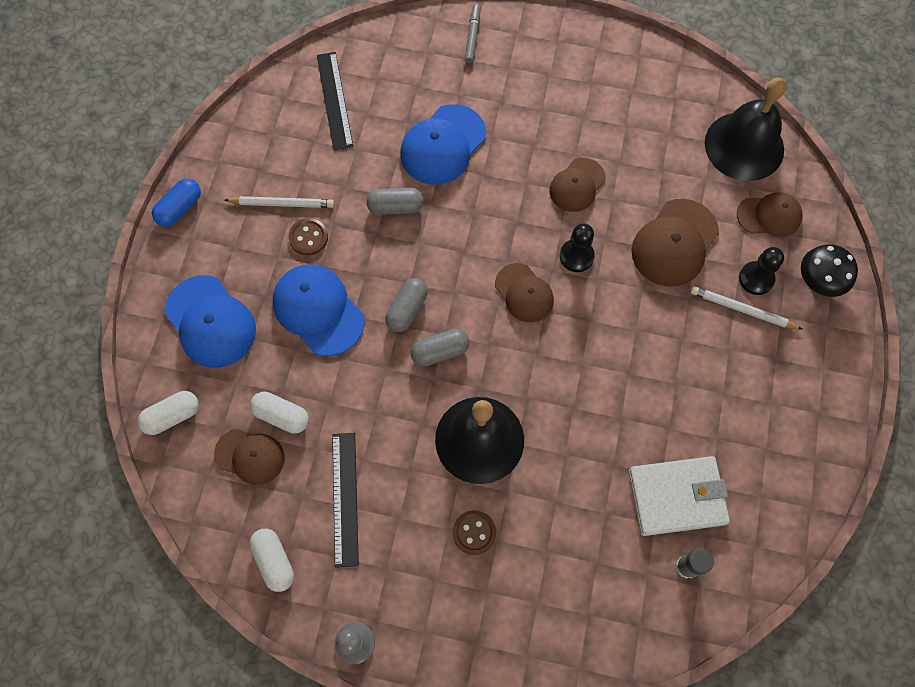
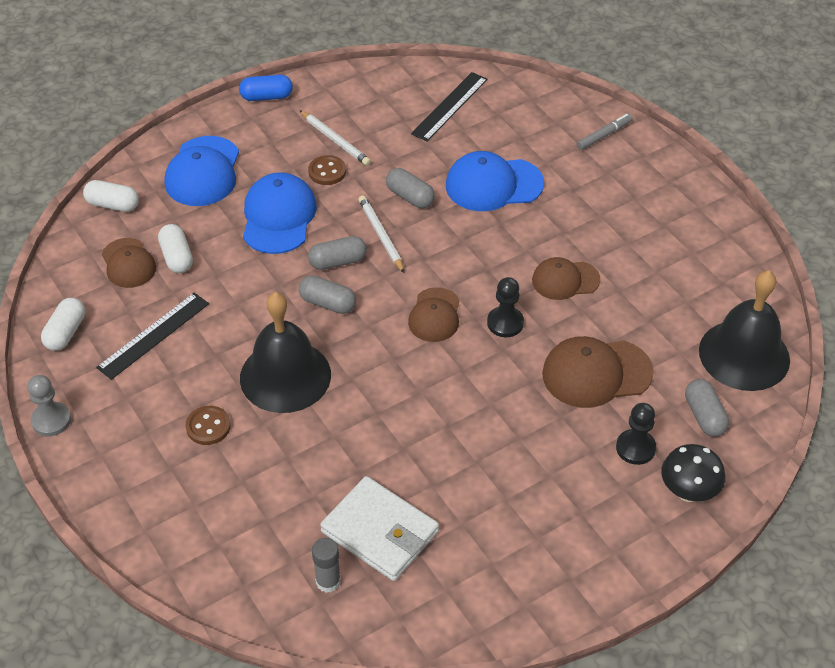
camera: 45 degrees right, 20 degrees down
white pencil [691,286,803,330] -> white pencil moved to [358,196,405,273]
brown cap [737,192,803,237] -> grey capsule [685,379,729,437]

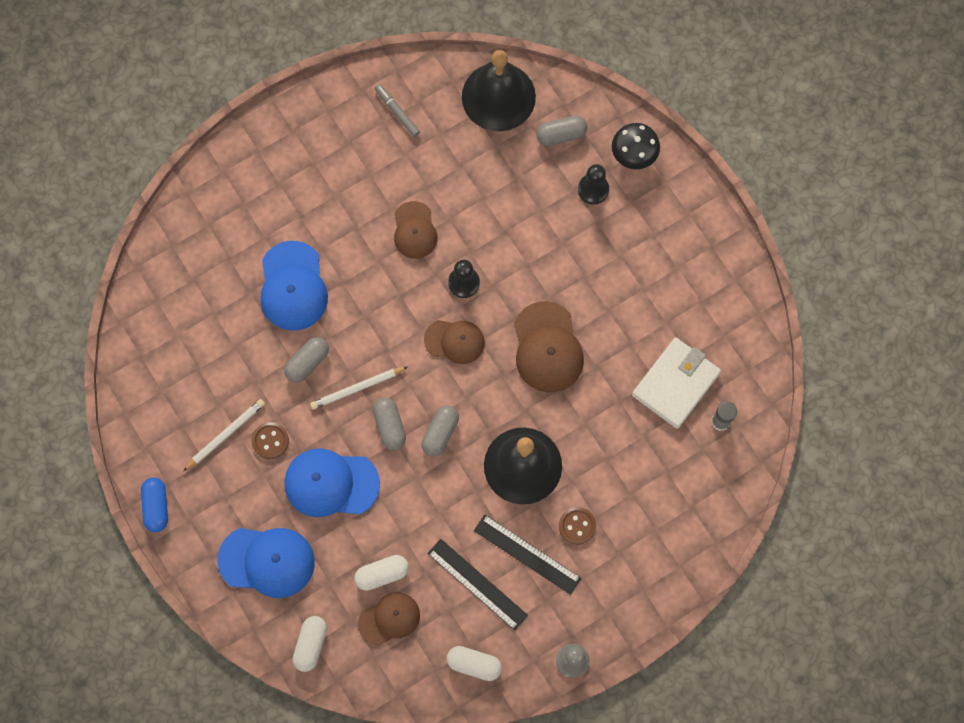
camera: 90 degrees left, 25 degrees up
black ruler [411,72,488,142] -> black ruler moved to [474,514,582,595]
brown cap [542,336,654,408] -> brown cap moved to [514,301,584,393]
grey marker [577,114,633,150] -> grey marker moved to [375,84,420,137]

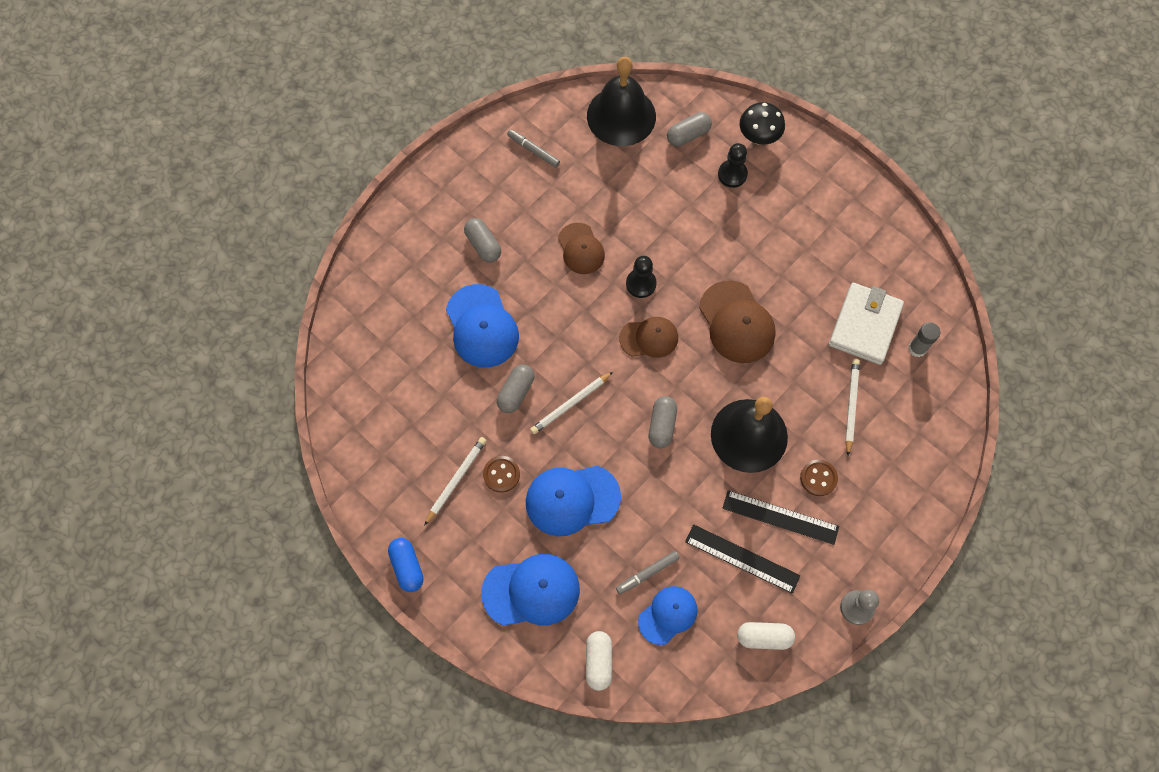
camera: 15 degrees left, 5 degrees down
white capsule [354,555,409,591] -> grey marker [616,551,680,594]
brown cap [358,592,420,646] -> blue cap [638,586,698,645]
grey capsule [373,398,406,450] -> grey capsule moved to [464,218,501,263]
none -> white pencil [845,359,860,456]

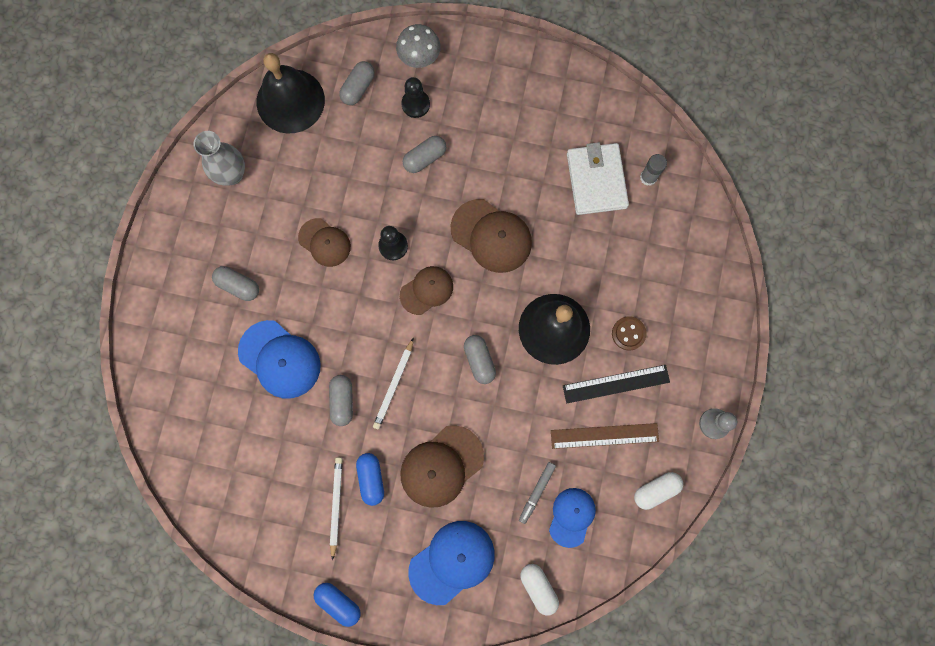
camera: 30 degrees left, 10 degrees up
brown button [483,456,520,493] -> blue capsule [356,453,384,506]
grey marker [507,129,560,168] -> grey vase [193,131,245,186]
blue cap [526,466,621,536] -> brown cap [400,425,484,508]
black ruler [685,524,800,594] -> brown ruler [551,423,659,449]
black mushroom [740,102,785,145] -> grey mushroom [396,24,441,68]
white pencil [845,359,860,456] -> none
none -> grey capsule [403,136,446,173]

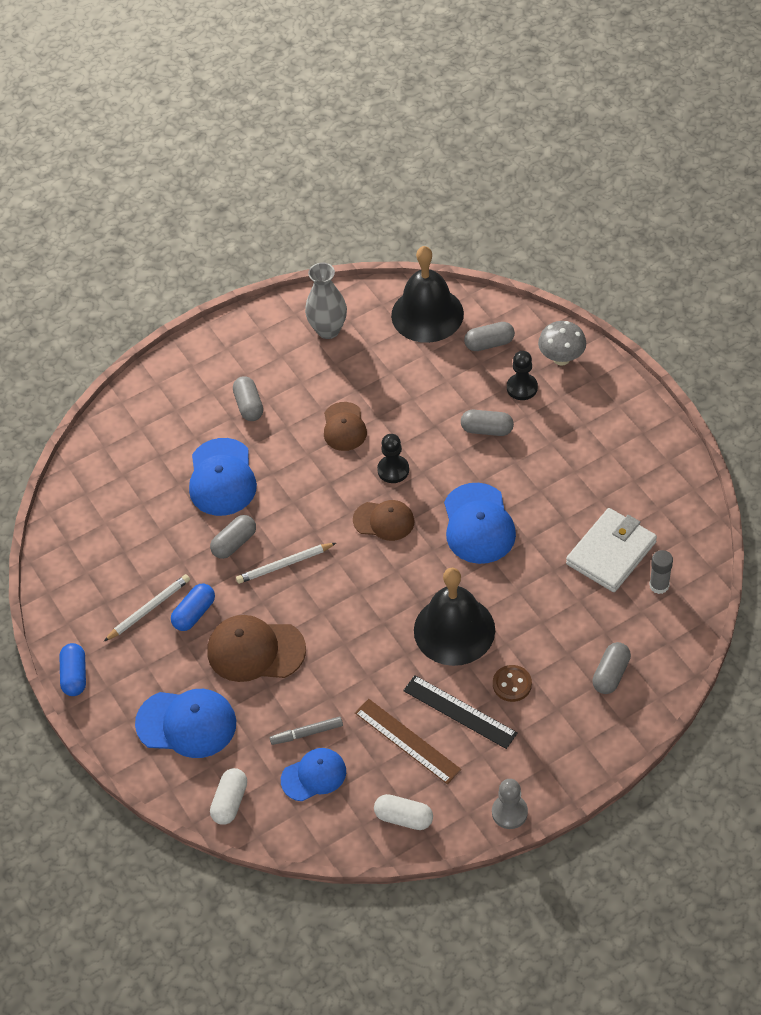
camera: 50 degrees right, 25 degrees down
brown cap [451,199,532,273] -> blue cap [444,483,516,564]
grey capsule [464,335,496,384] -> grey capsule moved to [592,642,631,694]

